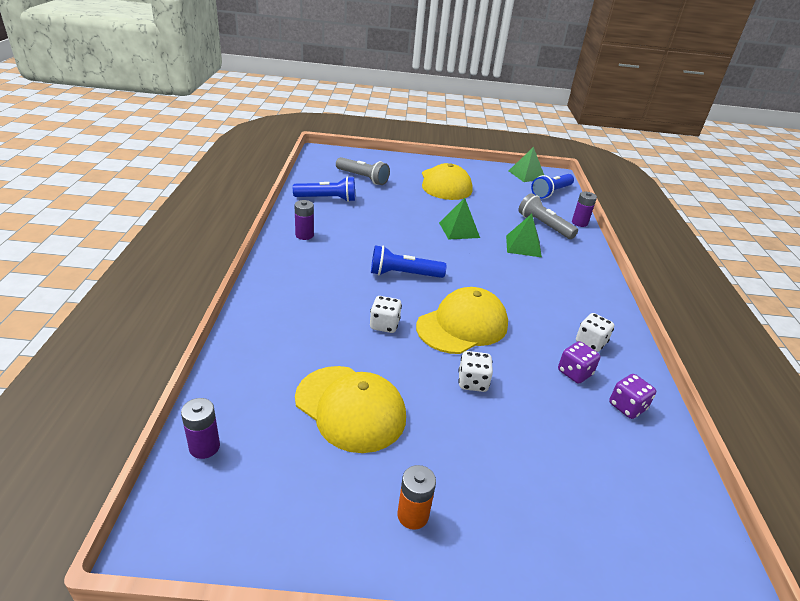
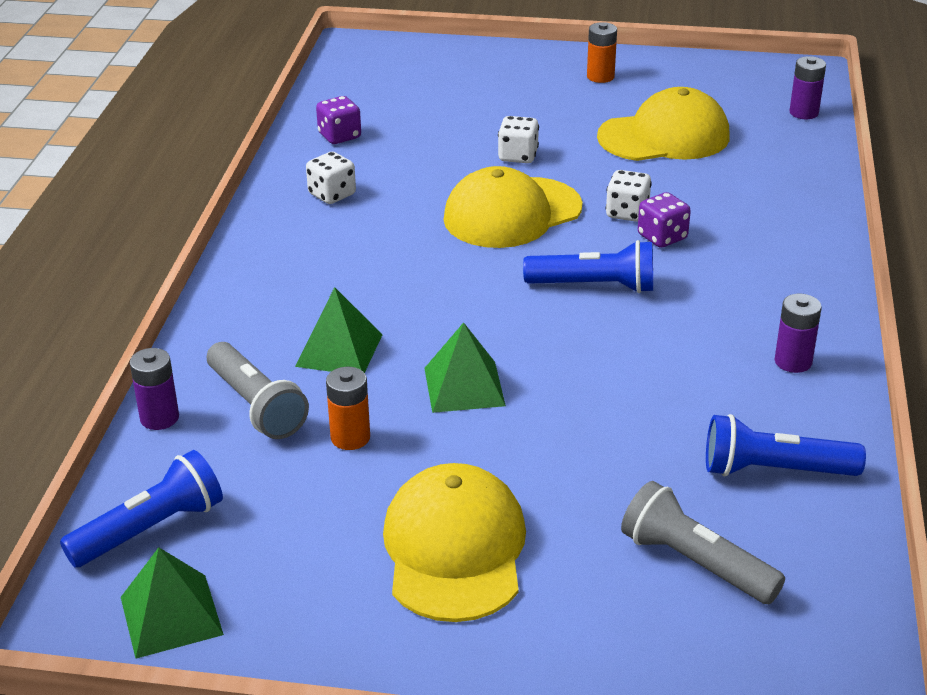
camera: 170 degrees left, 0 degrees up
yellow cap [295,366,406,453] -> yellow cap turned 120 degrees clockwise [597,87,730,161]
purple dice [558,341,600,384] -> purple dice moved to [638,192,691,248]
none -> orange battery [326,367,370,450]

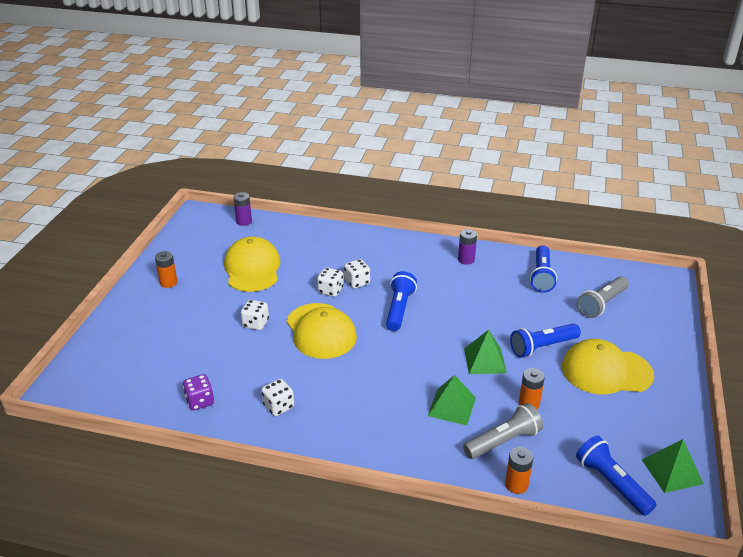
camera: 85 degrees left, 0 degrees up
purple battery [130,348,179,430] -> orange battery [505,447,533,494]
purple dice [638,192,691,248] -> white dice [344,259,370,288]
none -> blue flashlight [510,323,581,358]

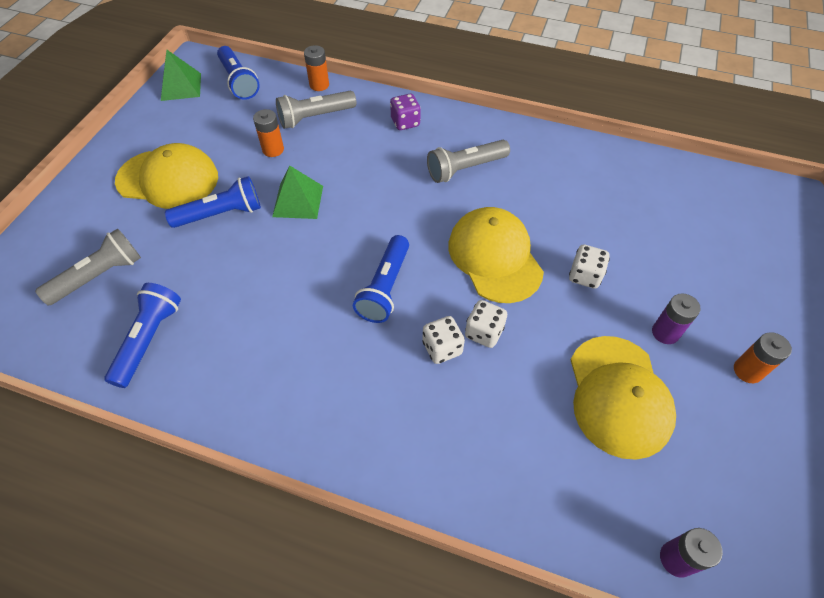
camera: 175 degrees left, 20 degrees up
purple dice [183,374,214,410] -> purple dice moved to [390,94,421,130]
white dice [261,379,294,416] -> none
green pyramid [428,375,476,425] -> none
purple battery [458,229,477,265] -> purple battery moved to [652,293,701,344]
none -> grey flashlight [427,140,510,183]

